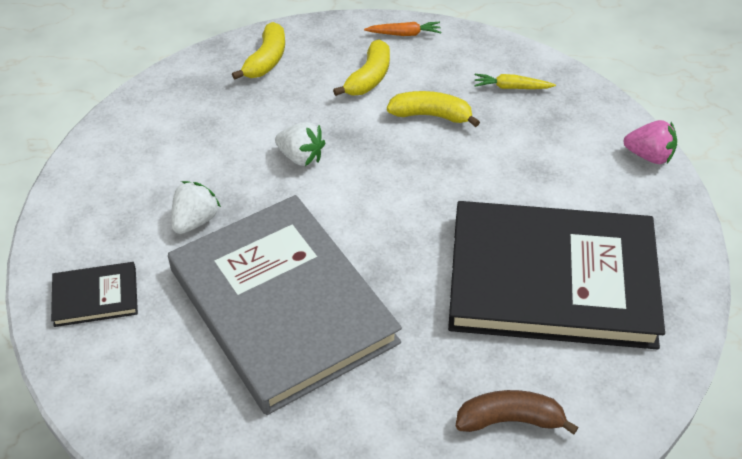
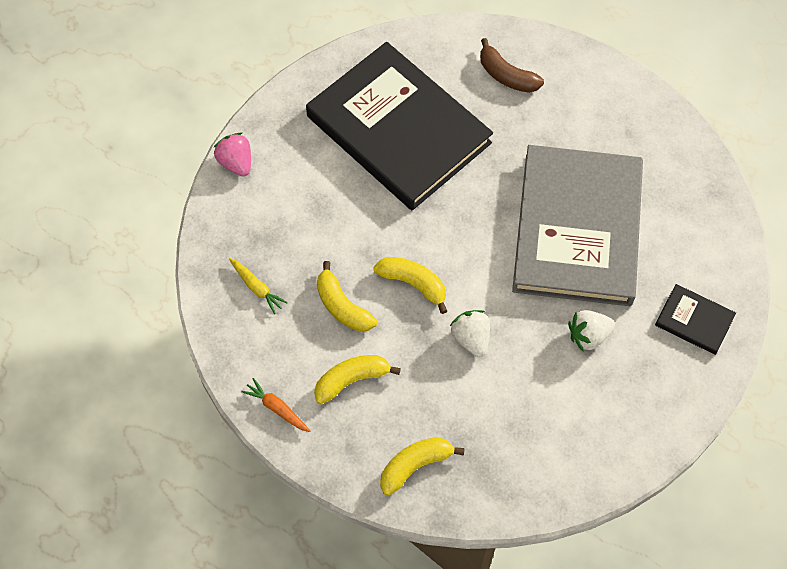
camera: 140 degrees left, 15 degrees up
none -> yellow banana [373,257,447,314]

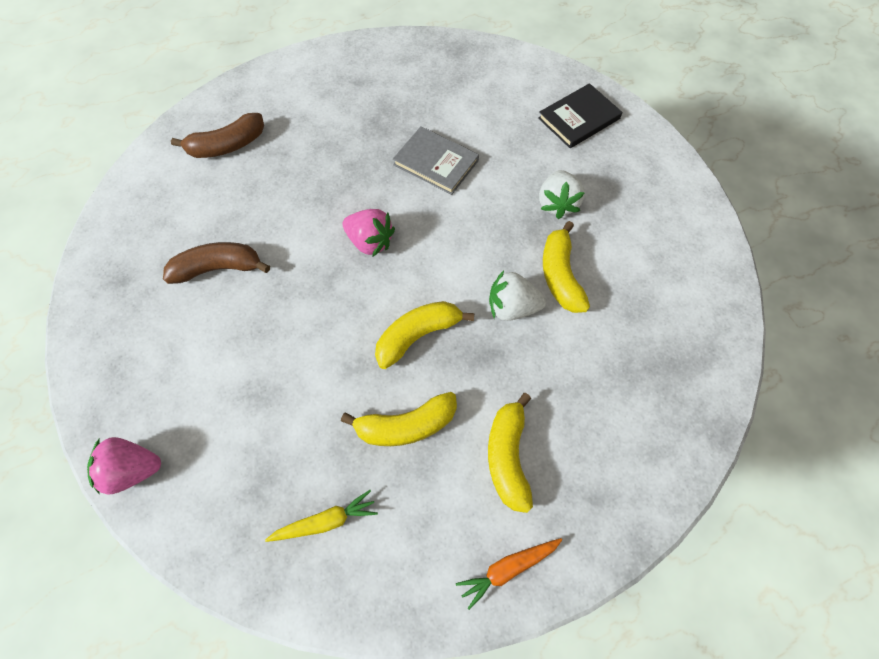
camera: 65 degrees left, 0 degrees up
black book [306,42,493,210] -> brown banana [163,242,270,284]
yellow banana [380,437,465,496] -> yellow banana moved to [543,221,590,313]
grey book [512,145,643,306] -> grey book [393,126,479,195], size x0.40
none -> pink strawberry [342,209,395,257]

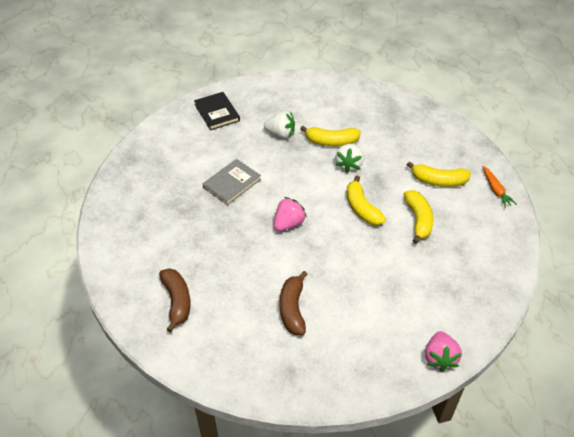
camera: 80 degrees left, 15 degrees down
yellow carrot [265,490,378,542] -> none

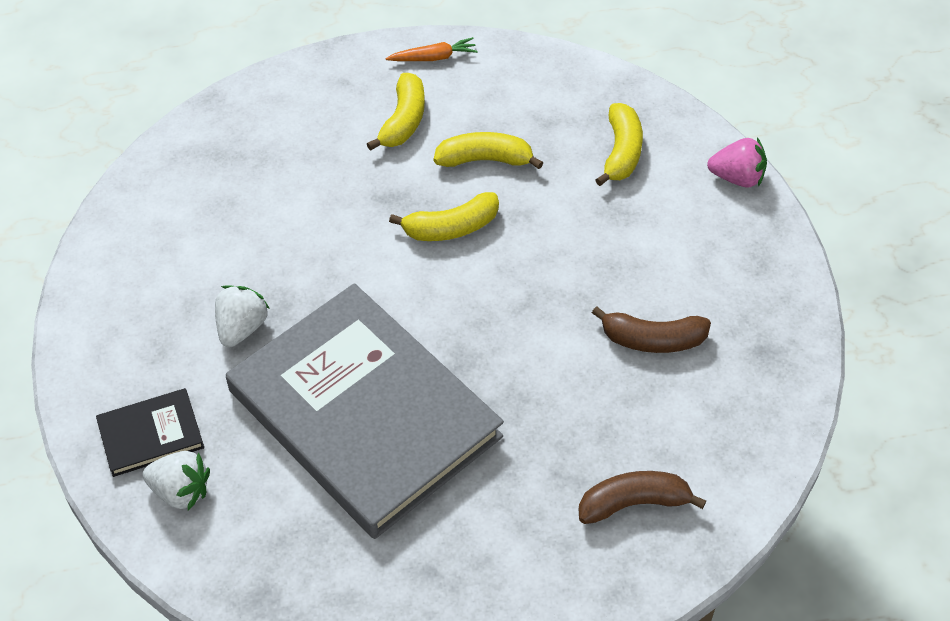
camera: 85 degrees left, 5 degrees up
grey book [203,159,261,205] -> grey book [226,283,504,539], size x2.49
pink strawberry [274,197,307,231] -> none
yellow banana [300,126,361,146] -> yellow banana moved to [595,103,643,186]
white strawberry [336,144,364,173] -> white strawberry moved to [143,451,210,511]

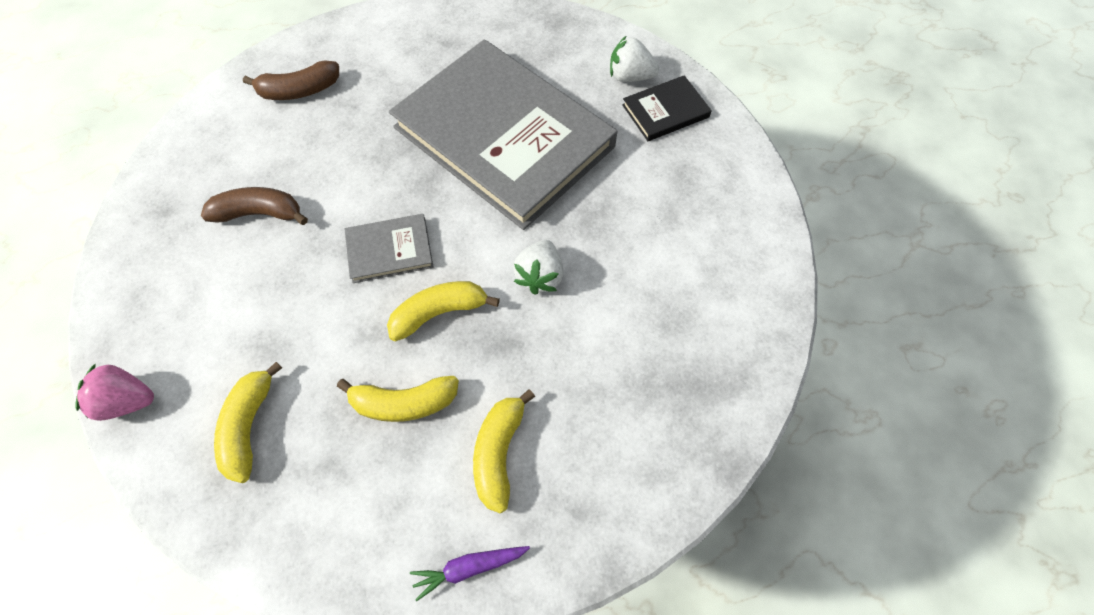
camera: 175 degrees right, 10 degrees up
white strawberry [215,285,270,347] -> white strawberry moved to [513,240,563,295]
orange carrot [385,37,478,61] -> purple carrot [410,546,530,601]
none -> grey book [345,214,433,283]

